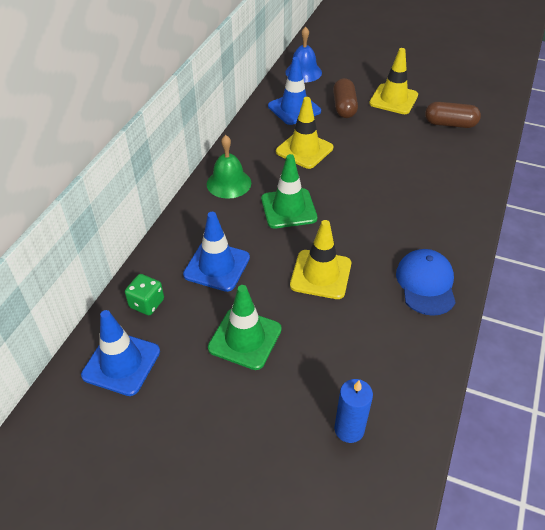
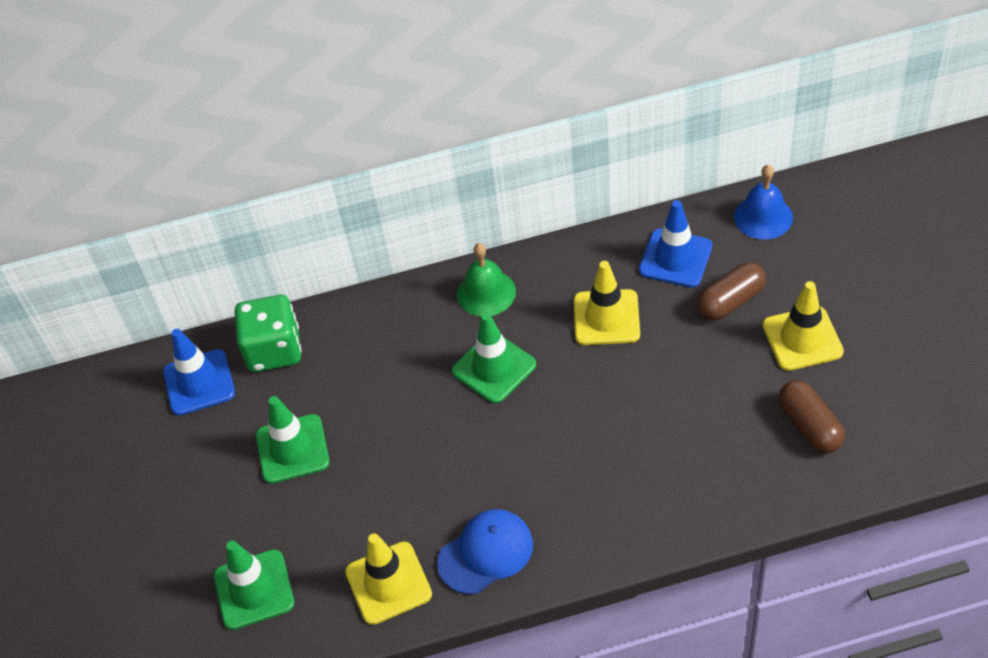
camera: 60 degrees right, 5 degrees up
green dice [125,274,164,315] -> green dice [235,295,302,372], size x1.77
blue traffic cone [183,212,250,292] -> none
yellow traffic cone [290,220,351,299] -> yellow traffic cone moved to [345,533,432,625]
blue candle [334,379,373,443] -> green traffic cone [214,541,294,630]

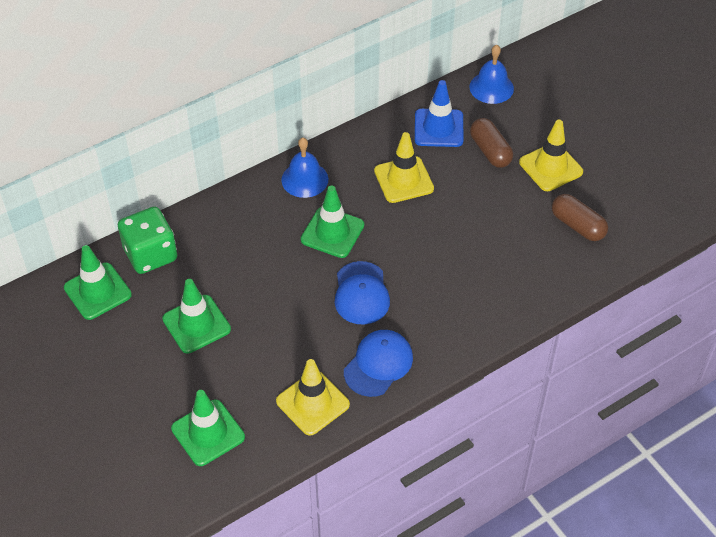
camera: 25 degrees left, 0 degrees up
blue traffic cone [163,329,235,415] -> green traffic cone [64,245,132,320]
green bell [457,243,516,317] -> blue bell [281,138,328,198]
brown capsule [697,262,766,321] -> brown capsule turned 60 degrees counterclockwise [470,118,513,168]
none -> blue cap [335,261,390,324]

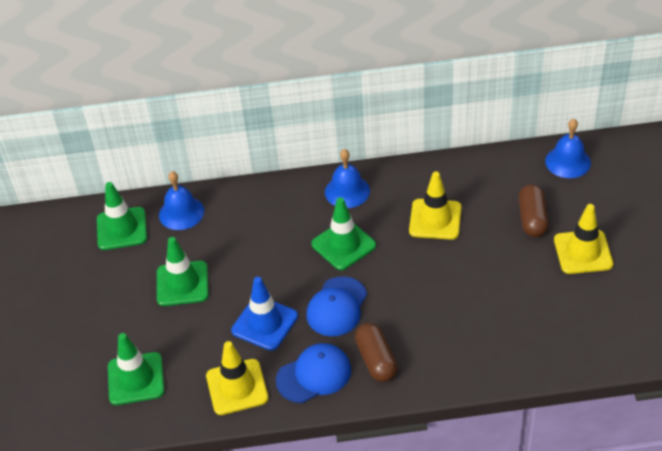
camera: 30 degrees right, 5 degrees down
green dice [118,207,177,274] -> blue bell [159,171,204,230]
blue traffic cone [415,80,464,147] -> blue traffic cone moved to [231,277,298,351]
brown capsule [552,194,608,241] -> brown capsule moved to [355,323,398,382]

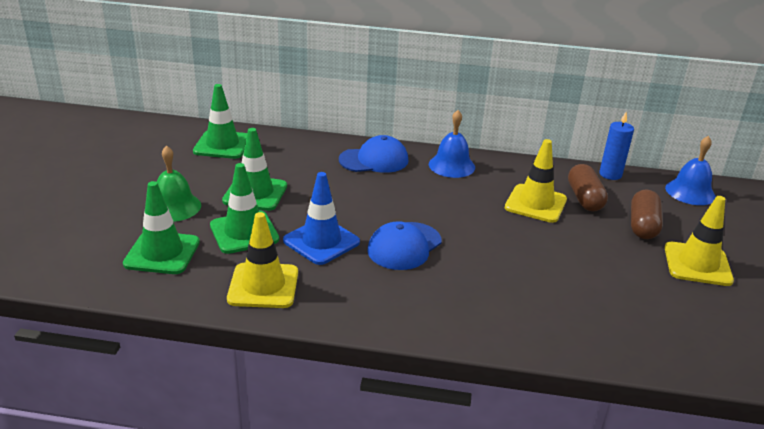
camera: 10 degrees right, 15 degrees down
blue bell [159,171,204,230] -> none
blue cap [276,343,351,403] -> blue cap moved to [339,135,408,173]
green traffic cone [311,197,376,270] -> green traffic cone moved to [210,163,279,254]
brown capsule [355,323,398,382] -> brown capsule moved to [568,164,608,211]
none -> green bell [156,145,201,222]
none -> blue candle [599,112,634,180]

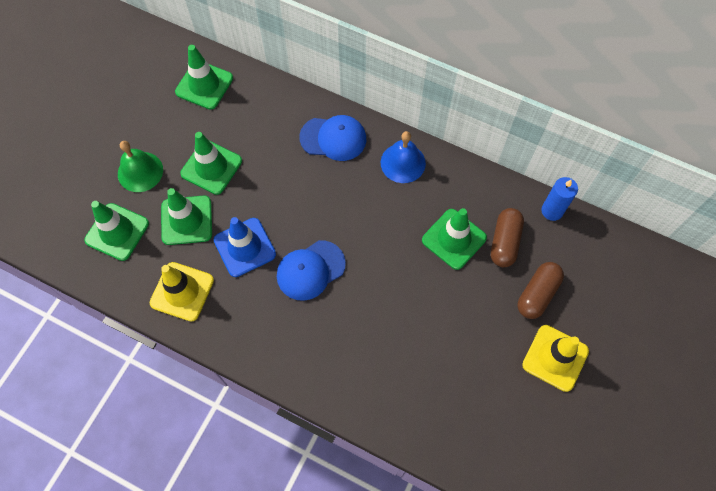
camera: 20 degrees right, 35 degrees up
yellow traffic cone [505,139,567,223] -> green traffic cone [422,208,487,270]
blue bell [665,136,716,205] -> none

